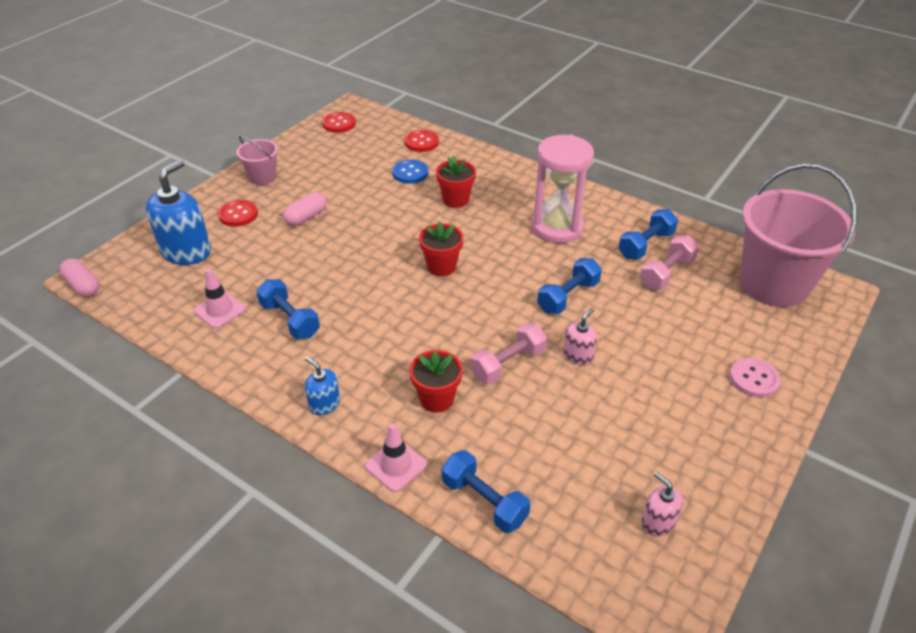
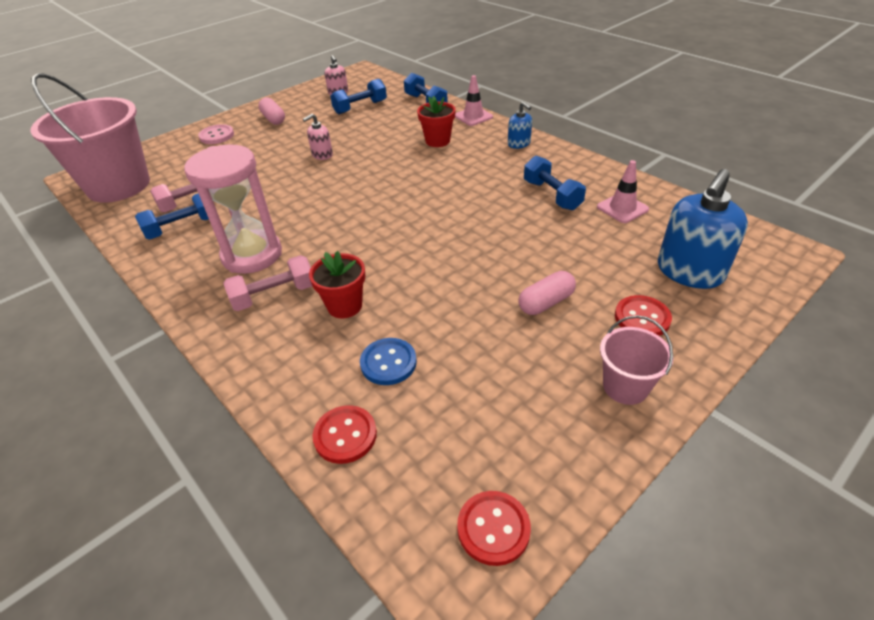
camera: 165 degrees left, 0 degrees up
pink capsule [60,259,99,297] -> pink capsule moved to [258,97,285,125]
red flower pot [419,221,463,276] -> none
pink dumbbell [470,323,547,384] -> pink dumbbell moved to [224,255,312,311]
blue dumbbell [537,258,602,314] -> blue dumbbell moved to [330,79,387,114]

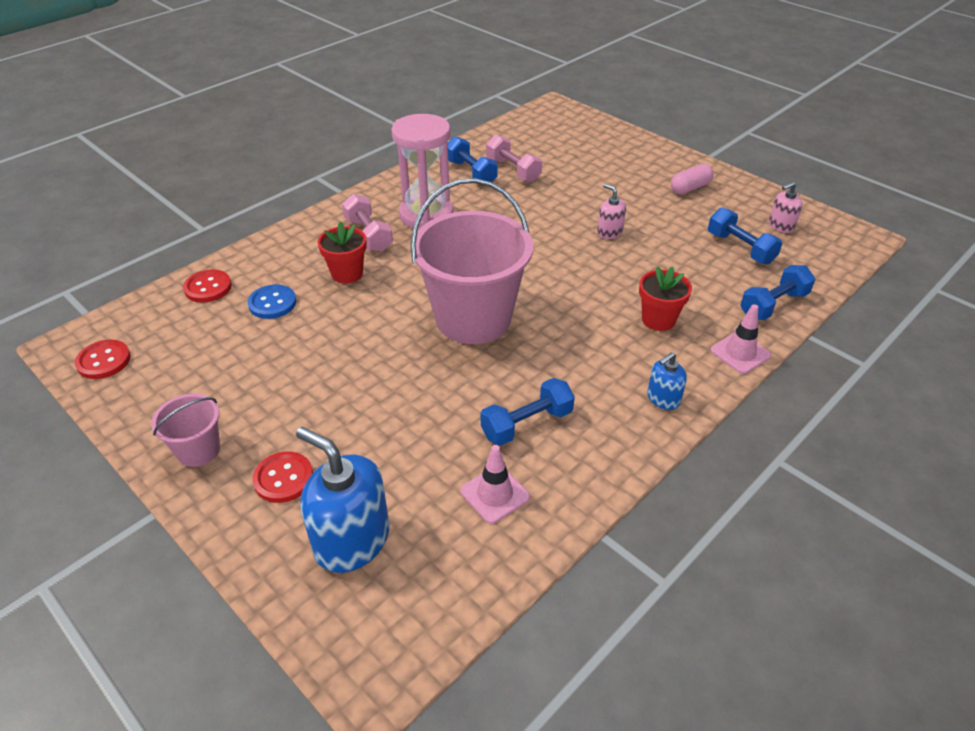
camera: 85 degrees right, 0 degrees up
pink bucket [30,73,150,203] -> pink bucket moved to [411,178,533,344]
pink button [198,124,234,144] -> none
pink capsule [519,271,576,315] -> none

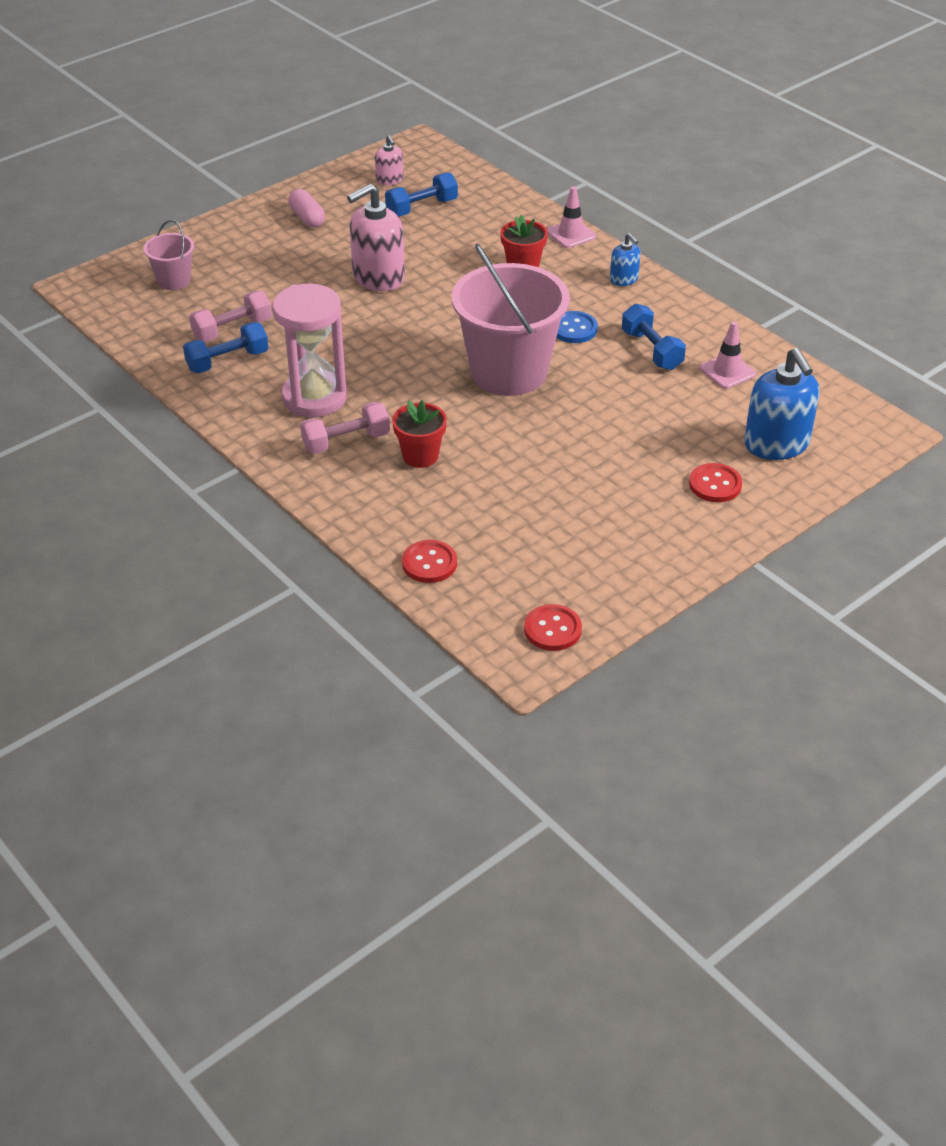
camera: 85 degrees left, 0 degrees up
pink bucket [151,394,220,467] -> pink bucket moved to [143,220,194,290]
blue button [248,284,296,319] -> blue button moved to [556,311,598,343]
blue soap dispenser [296,427,389,573] -> blue soap dispenser turned 60 degrees counterclockwise [744,348,820,460]
pink soap dispenser [597,184,626,239] -> pink soap dispenser [347,184,405,291], size x1.95
blue dumbbell [740,265,815,320] -> none

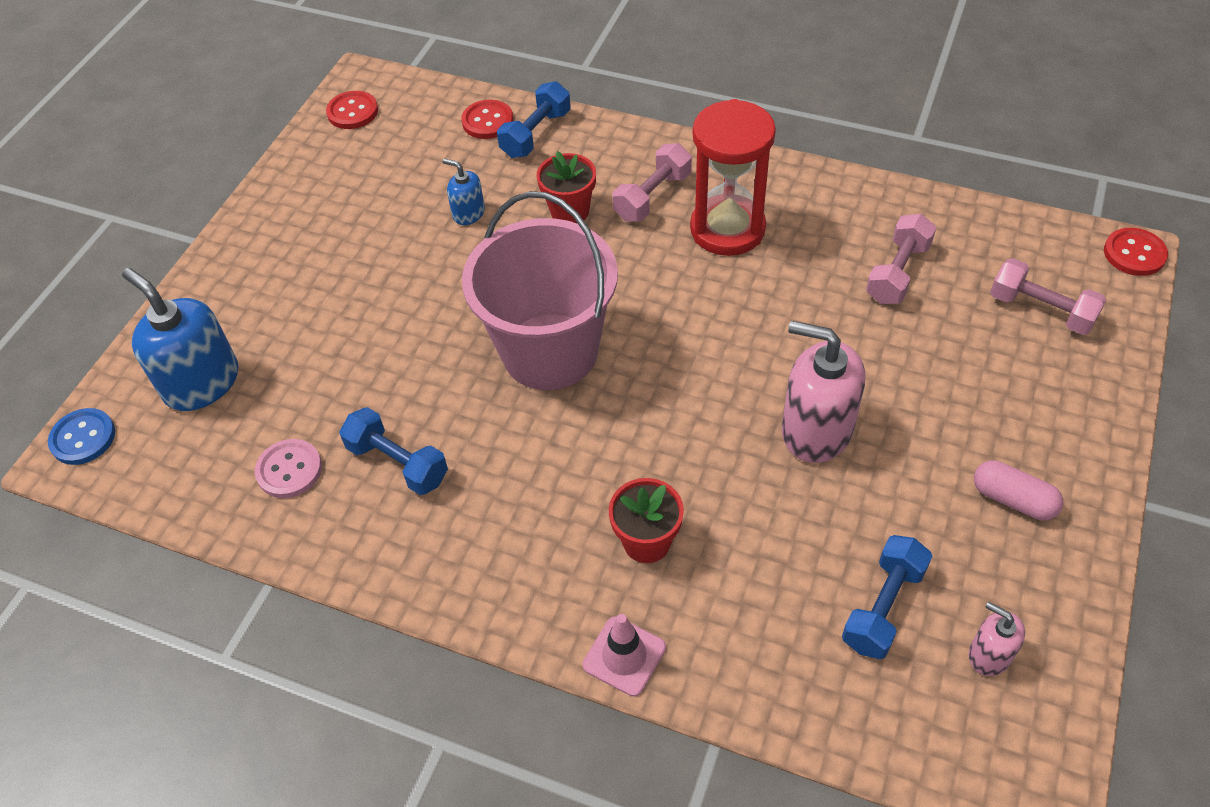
camera: 155 degrees right, 10 degrees up
pink bucket [143,220,194,290] -> pink dumbbell [990,258,1106,335]
blue dumbbell [183,322,268,373] -> blue dumbbell moved to [497,81,571,158]
pink hourglass [272,283,347,417] -> red hourglass [690,99,776,256]
pink soap dispenser [347,184,405,291] -> pink soap dispenser turned 90 degrees counterclockwise [782,321,865,463]
blue button [556,311,598,343] -> blue button moved to [48,408,115,465]
blue soap dispenser [610,233,640,286] -> blue soap dispenser moved to [442,158,485,225]
red button [689,463,742,502] -> red button moved to [1104,228,1168,276]
pink traffic cone [699,321,756,389] -> pink button [255,439,322,498]

